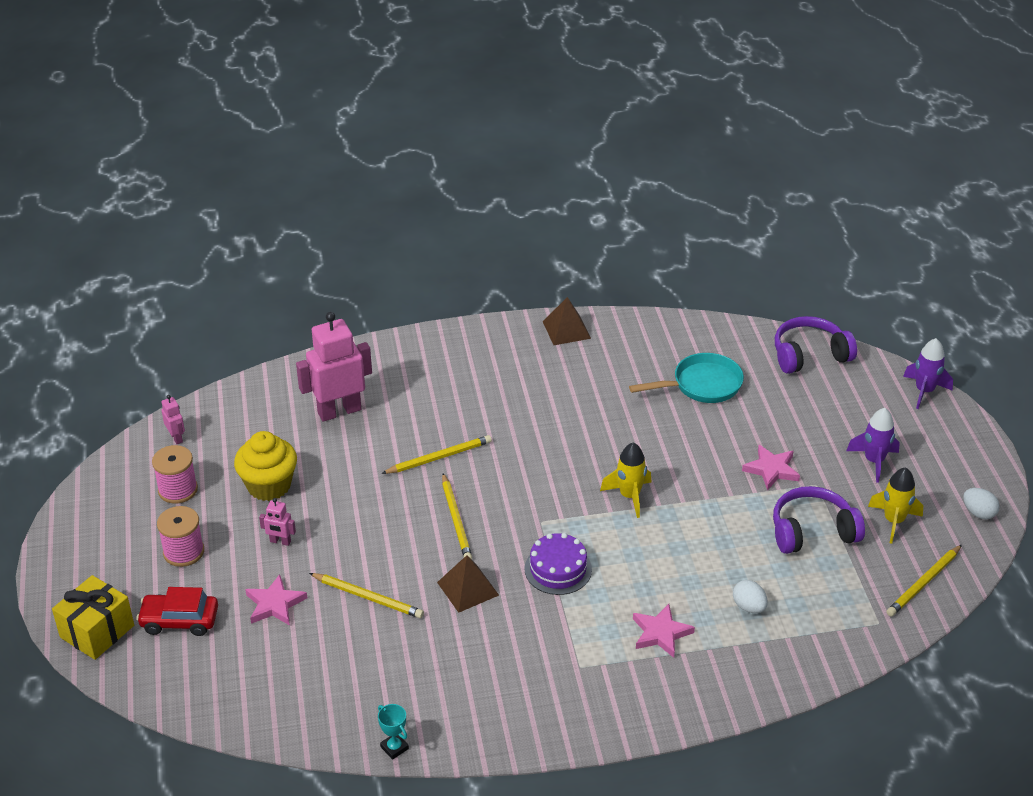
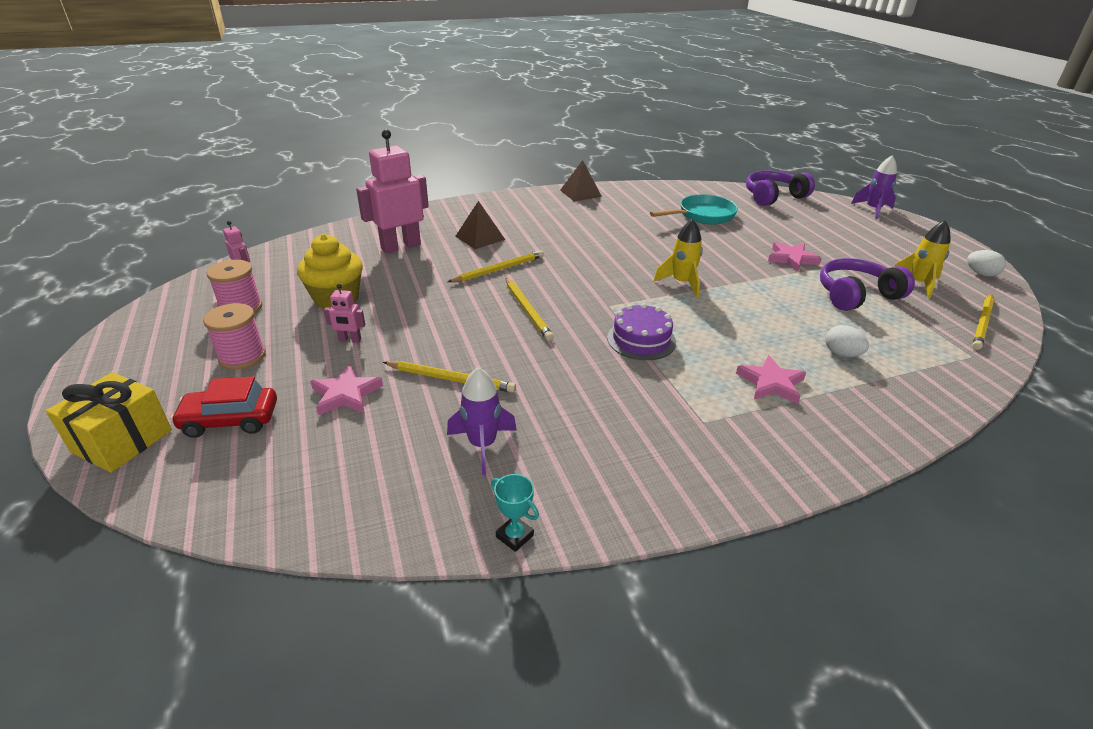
camera: 10 degrees left, 5 degrees down
brown pyramid [437,555,499,613] -> brown pyramid moved to [455,201,505,249]
purple rocket [846,408,900,483] -> purple rocket moved to [447,367,517,475]

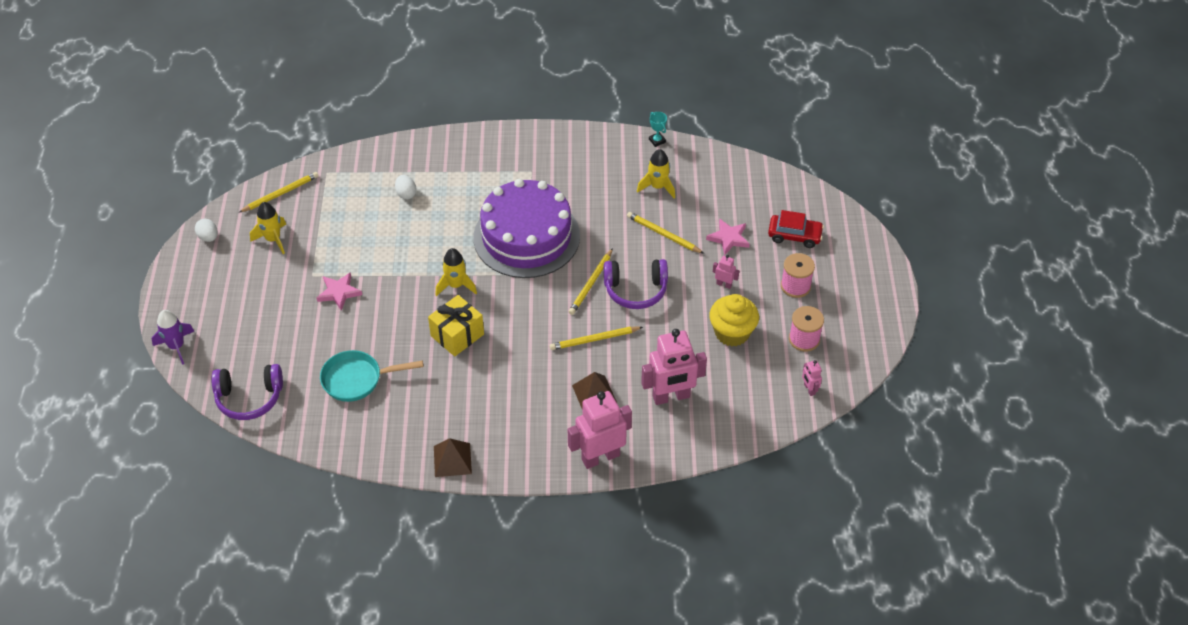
camera: 160 degrees left, 15 degrees up
yellow gift [46,372,172,473] -> yellow gift moved to [428,295,484,357]
purple rocket [447,367,517,475] -> yellow rocket [637,149,675,198]
yellow pencil [506,278,554,341] -> yellow pencil turned 150 degrees counterclockwise [569,248,613,315]
purple cake [607,303,676,360] -> purple cake [473,179,580,278], size x2.21
pink star [736,355,806,404] -> none
purple headphones [820,258,915,311] -> purple headphones moved to [604,259,668,309]
none -> pink robot [568,391,632,469]

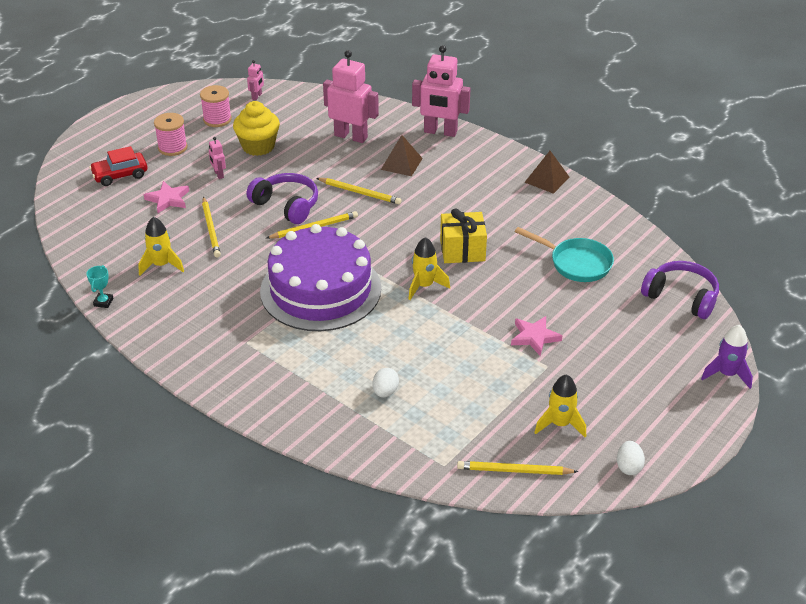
camera: 140 degrees left, 10 degrees down
red car [768,210,824,248] -> red car turned 75 degrees counterclockwise [89,146,148,186]

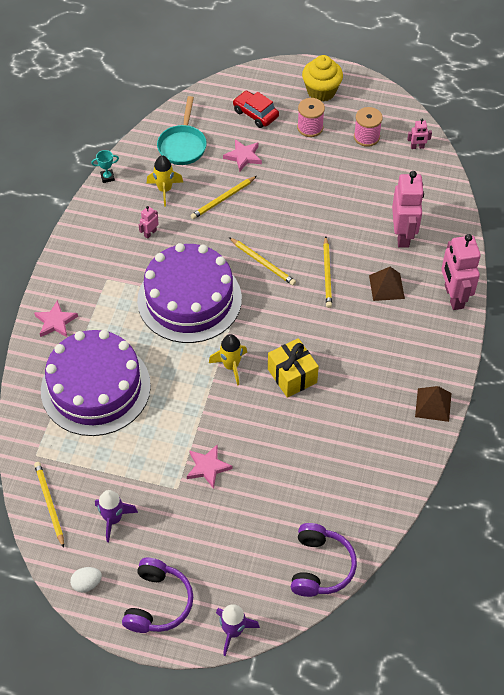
camera: 65 degrees right, 15 degrees up
pink robot [209,137,226,179] -> pink robot moved to [138,206,159,239]
yellow cupcake [233,101,280,156] -> yellow cupcake moved to [302,55,343,102]
purple headphones [246,173,318,224] -> purple headphones moved to [122,558,193,633]
white egg [372,368,399,397] -> purple cake [41,330,151,436]
turquoise pan [515,227,614,282] -> turquoise pan moved to [157,96,207,165]
yellow rocket [534,374,586,437] -> purple rocket [95,490,138,542]
none -> pink star [34,300,78,337]

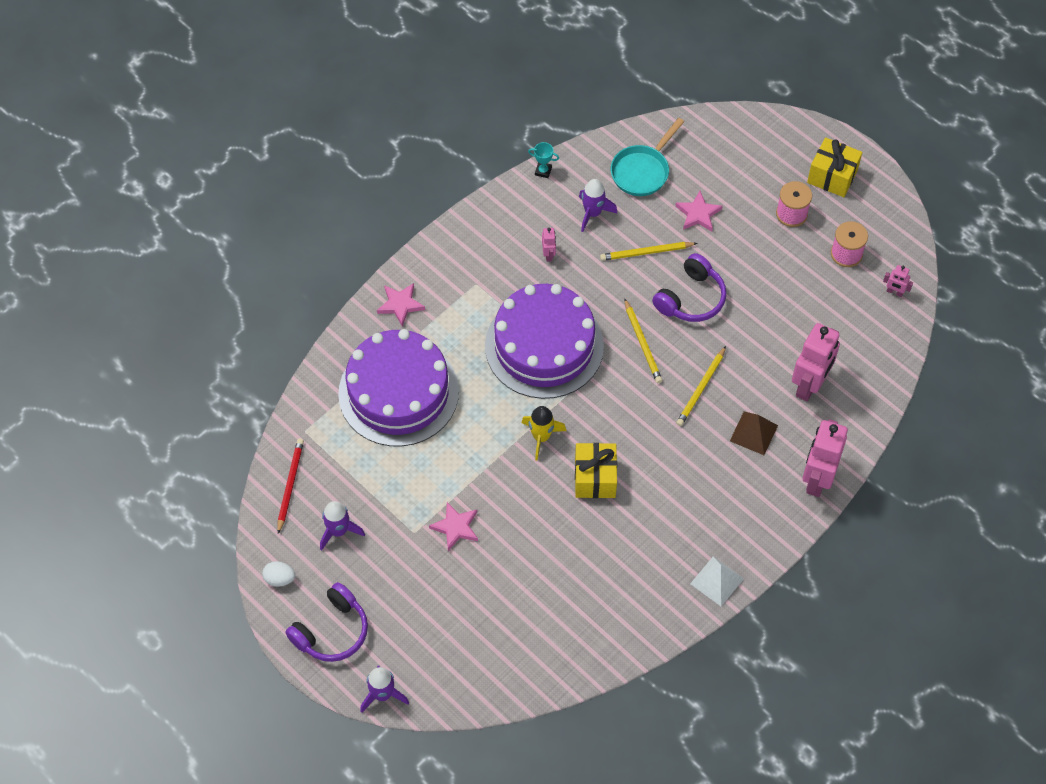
camera: 30 degrees right, 5 degrees up
yellow pencil [34,462,64,548] -> red pencil [277,439,304,534]
pink robot [138,206,159,239] -> pink robot turned 105 degrees clockwise [542,228,556,262]
yellow rocket [147,155,183,206] -> purple rocket [579,179,617,232]
red car [233,91,279,128] -> none
purple headphones [291,523,357,597] -> purple headphones moved to [652,253,726,322]
yellow cupcake [302,55,343,102] -> yellow gift [807,137,862,197]
brown pyramid [415,386,451,422] -> white pyramid [690,556,744,606]

